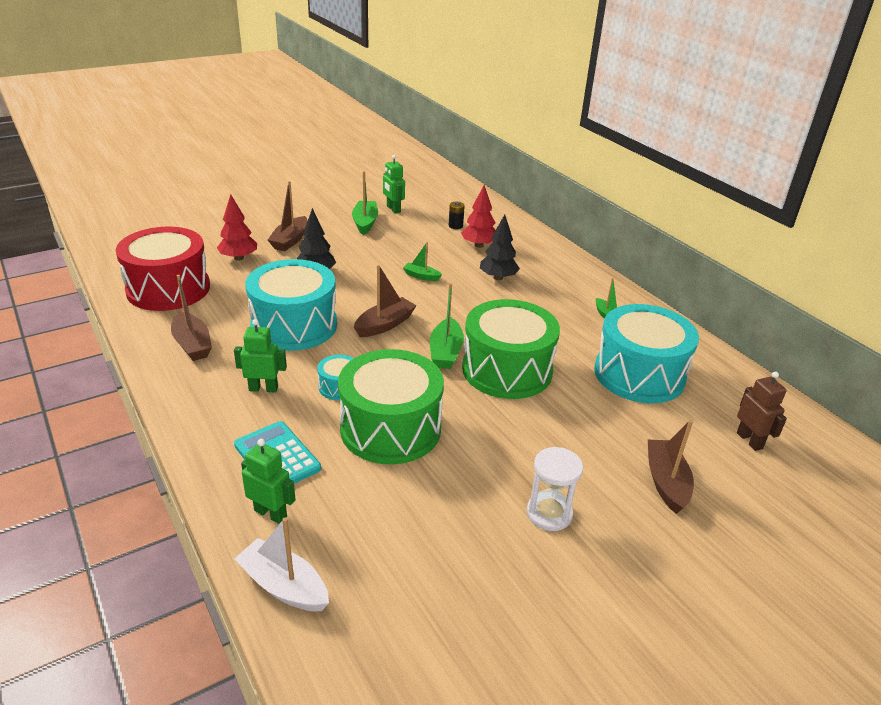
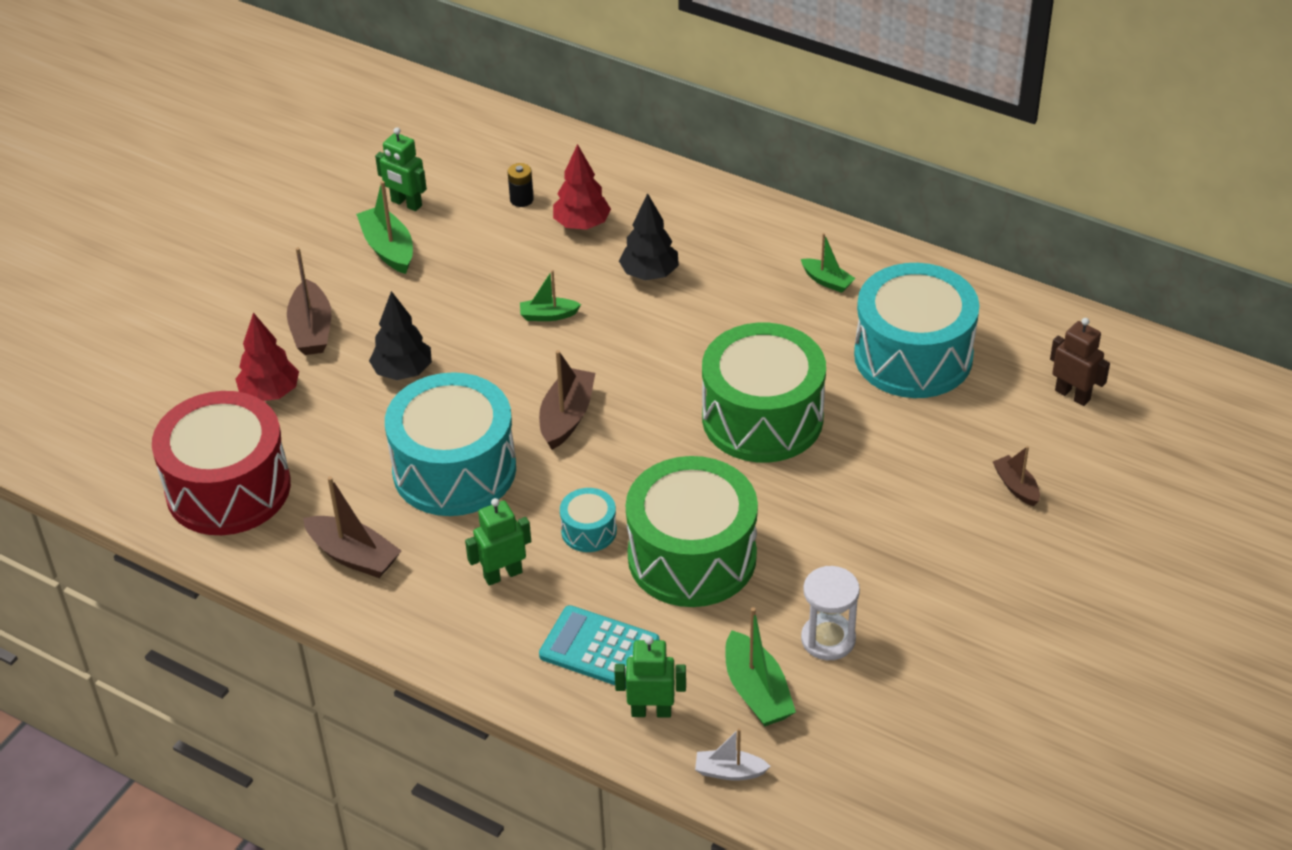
camera: 25 degrees left, 10 degrees up
white boat [234,517,329,611] -> white boat [695,728,771,781], size x0.61
green boat [430,283,464,369] -> green boat moved to [725,607,796,726]
white hourglass [527,447,583,531] -> white hourglass moved to [801,566,860,660]
brown boat [648,420,694,514] -> brown boat [993,446,1040,506], size x0.61

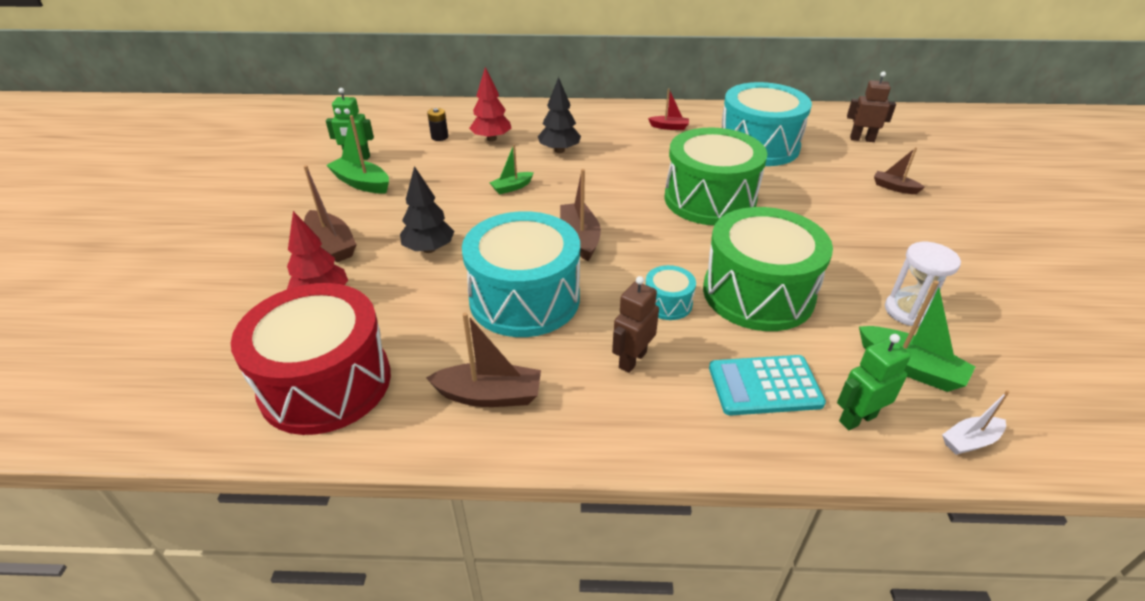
camera: 30 degrees left, 5 degrees down
green robot [465,498,531,586] -> brown robot [612,276,659,373]
green boat [801,233,856,293] -> red boat [648,88,689,130]

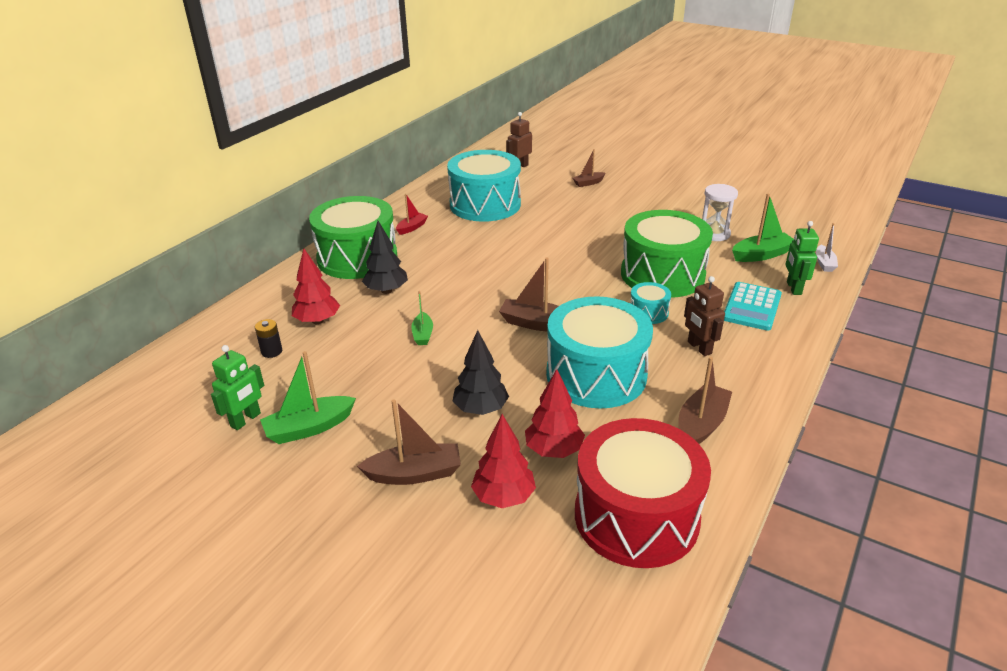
camera: 60 degrees left, 5 degrees down
green drum [665,127,767,226] -> green drum moved to [309,196,397,279]
none -> red tree [525,369,585,458]

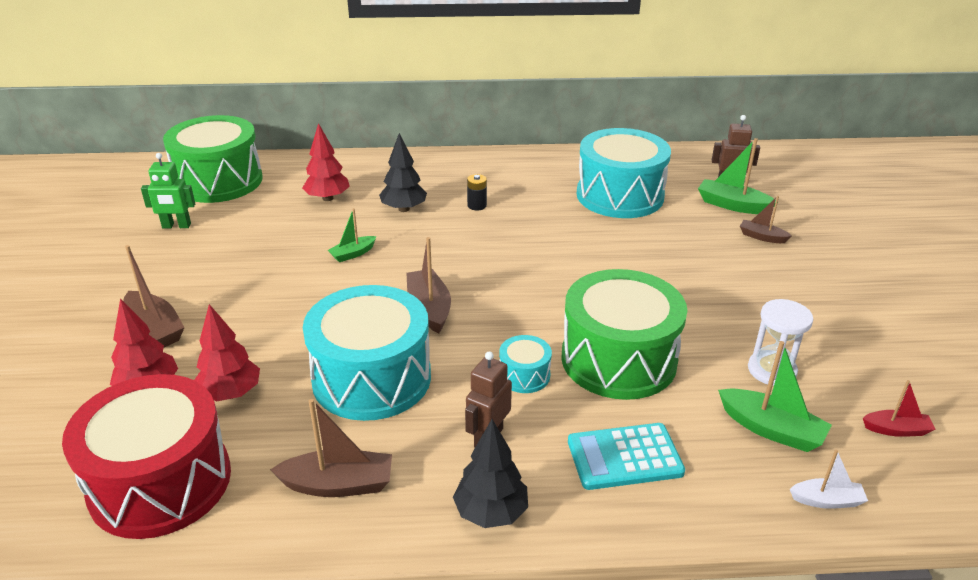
camera: 55 degrees right, 0 degrees up
black battery [255,319,282,358] -> black battery moved to [467,174,487,210]
green boat [260,351,356,444] -> green boat moved to [698,138,776,214]
green drum [309,196,397,279] -> green drum moved to [163,115,263,203]
red boat [396,194,428,235] -> red boat moved to [863,380,936,437]
black tree [453,330,509,415] -> black tree moved to [453,419,528,528]
green robot [785,221,819,295] -> none
white boat [816,223,838,272] -> white boat turned 150 degrees counterclockwise [790,450,868,509]

